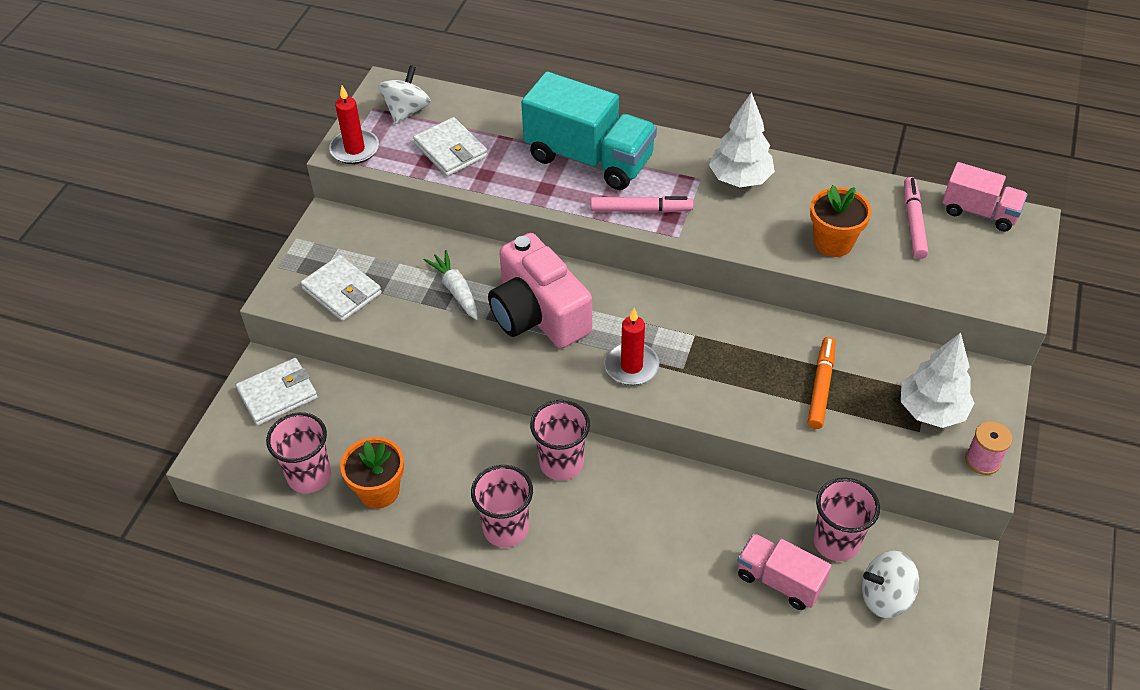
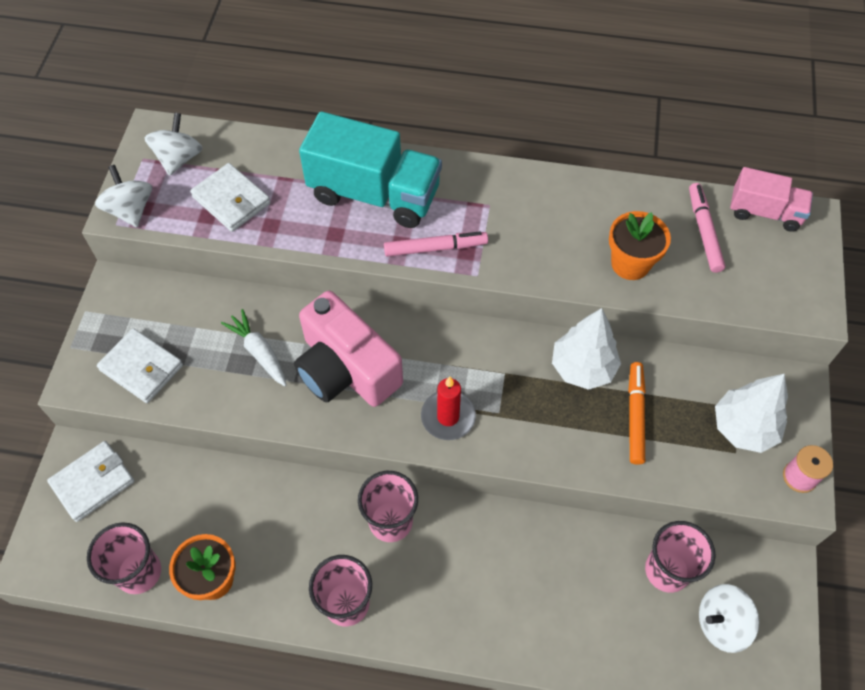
camera: 10 degrees left, 10 degrees up
red candle [329,86,379,164] -> white spinning top [95,165,152,227]
white tree [709,92,775,187] -> white tree moved to [552,308,621,390]
pink truck [737,533,831,610] -> none

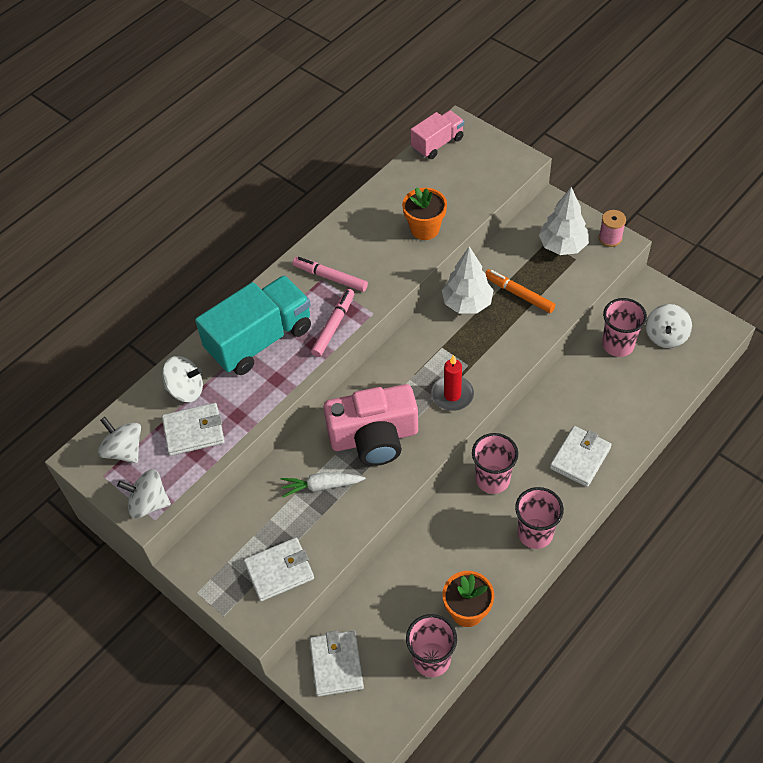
camera: 55 degrees left, 5 degrees down
pink marker [689,183,725,273] -> pink marker moved to [293,257,368,292]
none -> white spinning top [162,356,203,402]
none -> white wallet [550,426,612,487]

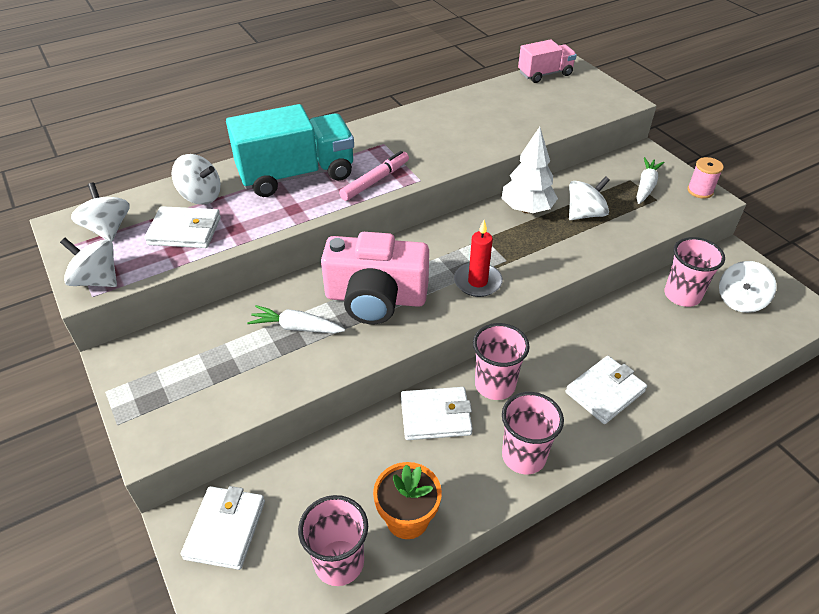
camera: 15 degrees right, 10 degrees down
white wallet [244,538,314,601] -> white wallet moved to [401,387,473,440]
pink marker [293,257,368,292] -> none
orange flower pot [402,187,447,240] -> none
orange marker [485,269,555,313] -> white spinning top [569,176,610,220]
white tree [539,187,589,255] -> white carrot [636,157,664,204]

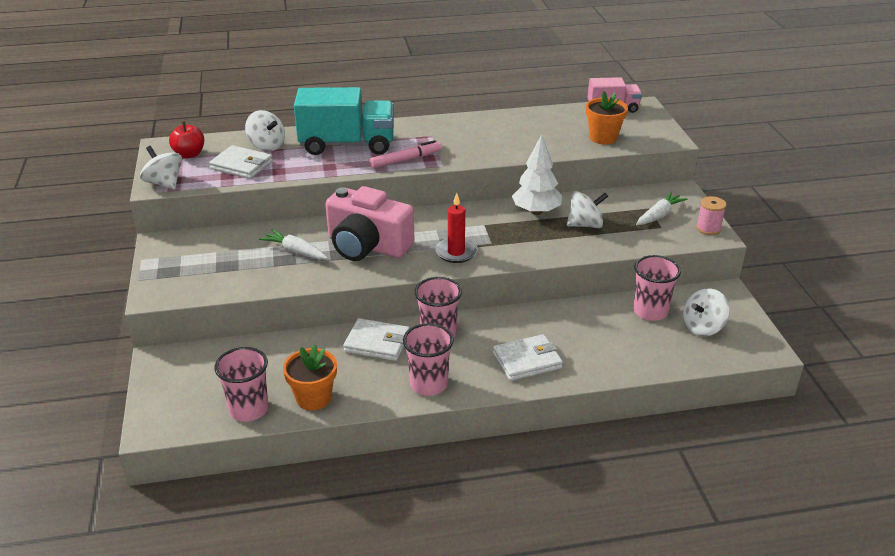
camera: 20 degrees right, 10 degrees down
white spinning top [71,182,130,241] -> red apple [169,121,204,158]
white wallet [181,486,265,570] -> none
none -> orange flower pot [586,91,628,145]

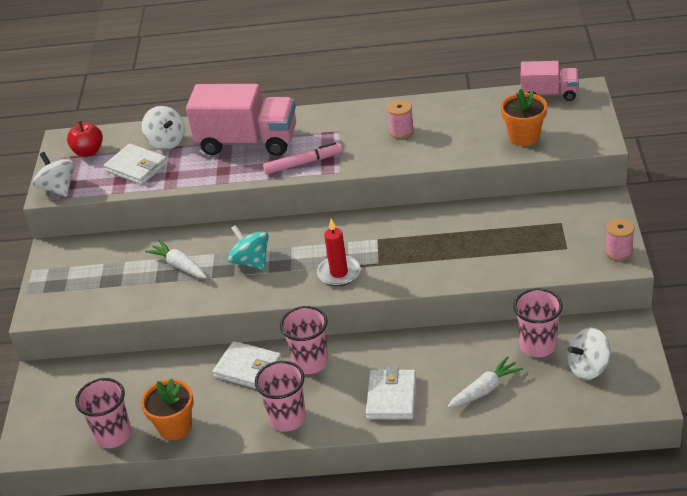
camera: 15 degrees right, 5 degrees up
turquoise truck [294,87,394,155] -> pink truck [186,84,296,156]
pink camera [325,186,415,261] -> turquoise spinning top [228,225,269,270]
white wallet [493,334,563,381] -> white wallet turned 75 degrees counterclockwise [366,367,416,419]
white tree [512,134,562,215] -> none
white spinning top [567,191,608,228] -> none
white carrot [636,192,687,225] -> white carrot moved to [448,356,523,408]
none -> pink spool [387,100,414,139]

